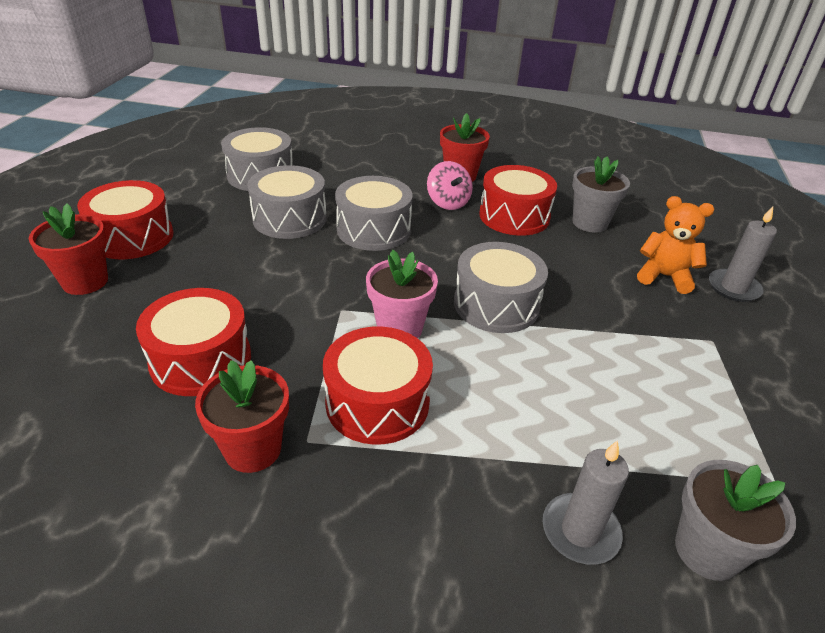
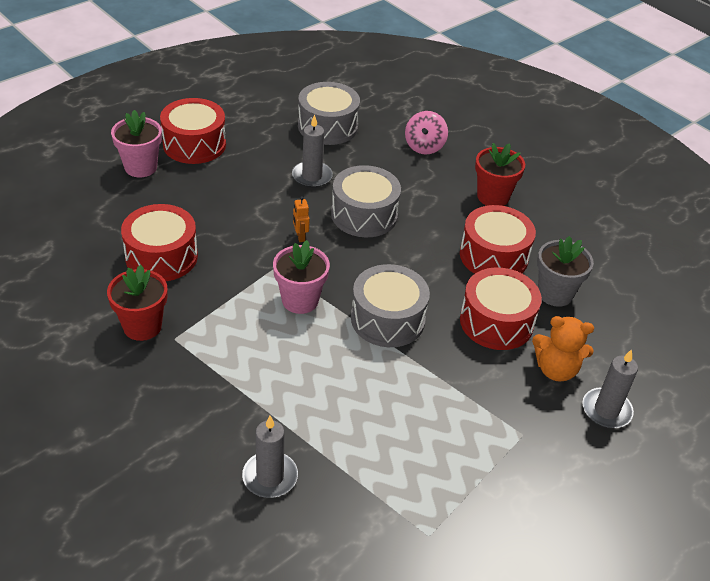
camera: 35 degrees right, 5 degrees up
red flower pot [29,203,108,295] -> pink flower pot [111,110,162,177]
grey drum [247,165,327,239] -> grey candle [292,114,333,188]
red drum [323,327,433,445] -> red drum moved to [460,267,542,350]
pink spinning top [427,161,473,210] -> pink spinning top moved to [405,111,448,155]
orange teddy bear [637,196,714,294] -> orange teddy bear turned 135 degrees clockwise [532,316,594,381]
grey flower pot [675,460,796,581] -> none
none -> orange robot [293,196,310,242]

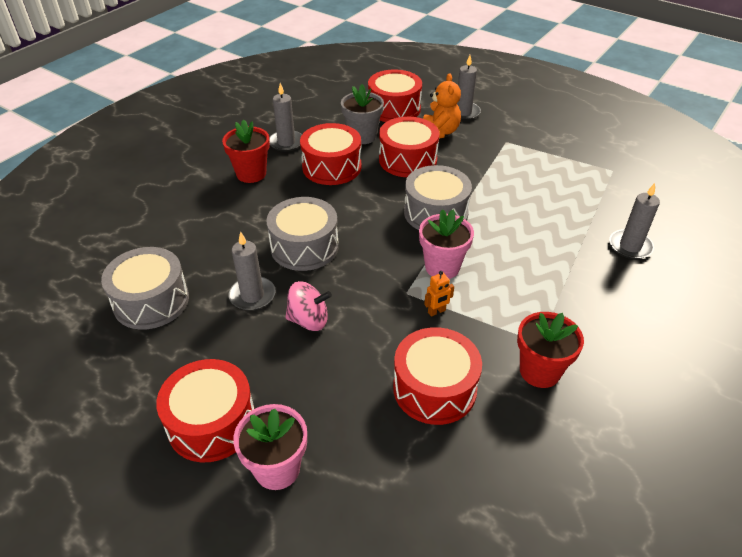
camera: 100 degrees left, 0 degrees up
orange robot [293,196,310,242] -> orange robot moved to [424,271,454,317]
pink spinning top [405,111,448,155] -> pink spinning top moved to [285,281,332,331]
none -> grey candle [269,83,302,152]
none -> red drum [368,69,422,122]

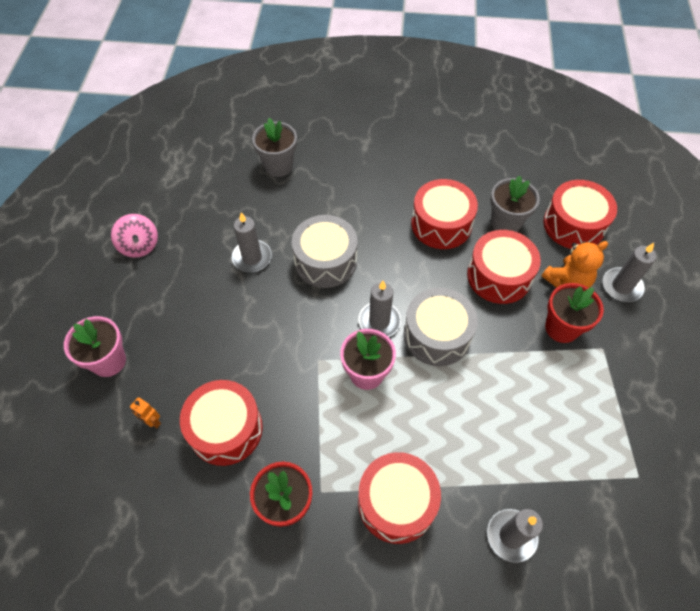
camera: 60 degrees right, 15 degrees up
grey drum [101,247,189,330] -> none
red drum [156,359,254,462] -> red drum moved to [358,452,441,544]
red flower pot [222,119,270,183] -> red flower pot moved to [545,283,604,343]
grey candle [269,83,302,152] -> grey candle moved to [359,281,401,337]
pink spinning top [285,281,332,331] -> pink spinning top moved to [111,214,158,258]
orange robot [424,271,454,317] -> orange robot moved to [130,397,161,428]
none -> grey flower pot [252,118,297,177]

